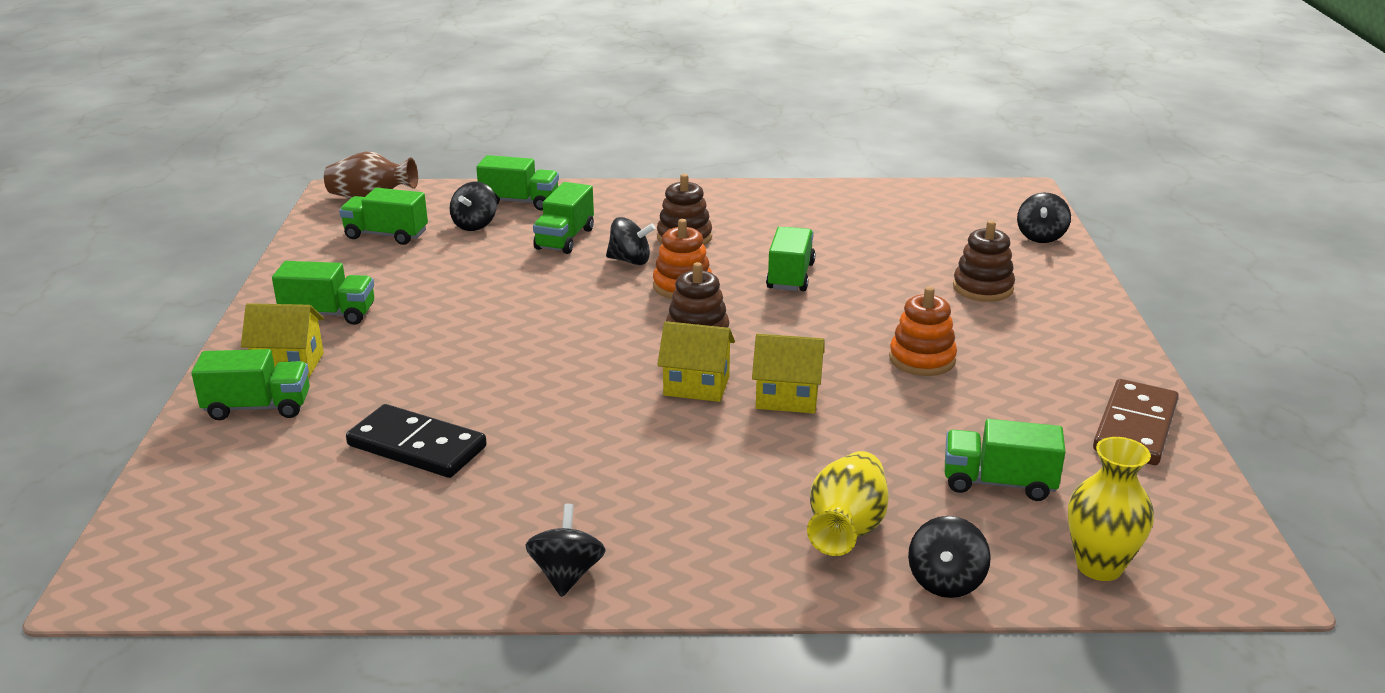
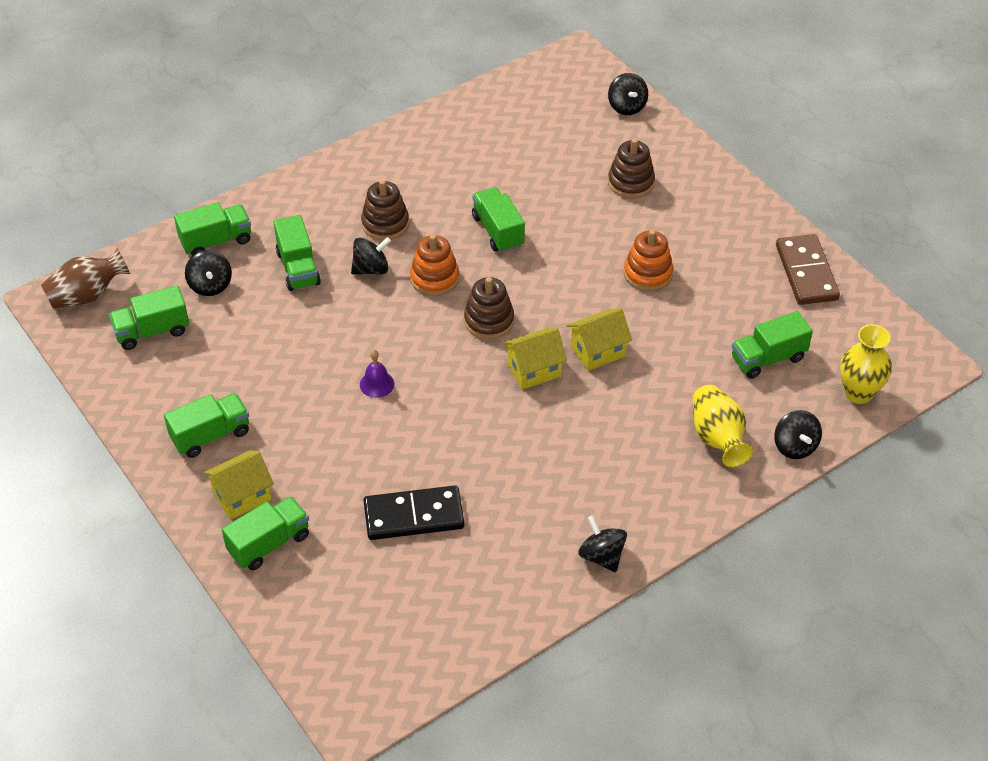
camera: 35 degrees left, 20 degrees up
none -> purple bell [360,350,394,398]

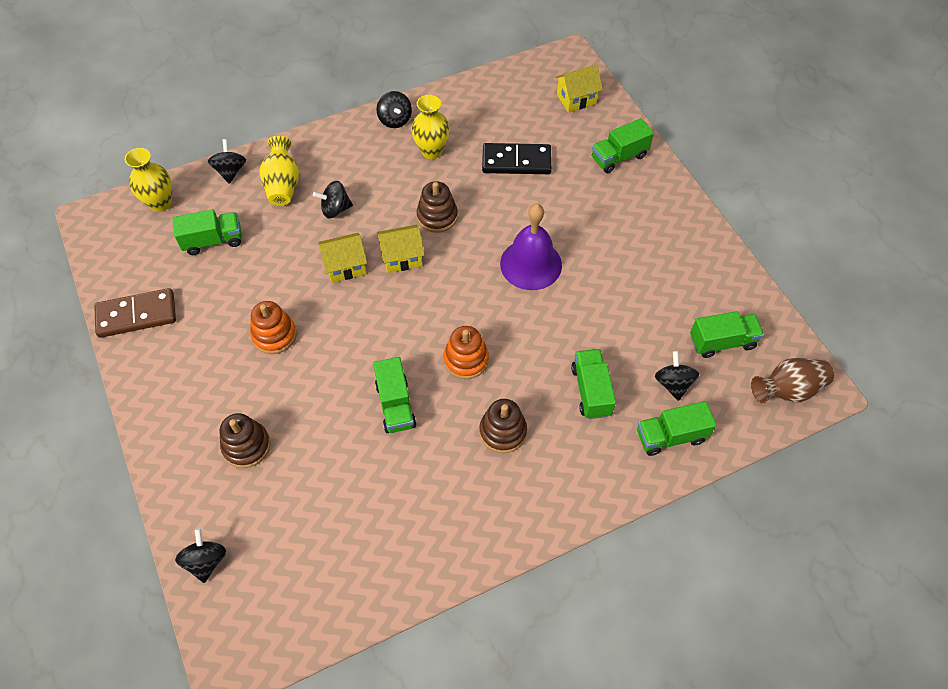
camera: 170 degrees left, 10 degrees up
green truck [164,393,249,458] -> none
yellow house [204,450,274,520] -> yellow house moved to [555,64,603,112]
black spinning top [351,237,391,275] -> black spinning top moved to [313,181,353,218]
purple bell [360,350,394,398] -> purple bell [500,204,562,290], size x2.18
brown stacking toy [464,277,514,339] -> brown stacking toy moved to [417,181,458,233]
brown domino [776,234,840,305] -> brown domino turned 75 degrees clockwise [94,288,176,338]
none -> yellow vase [411,95,450,159]

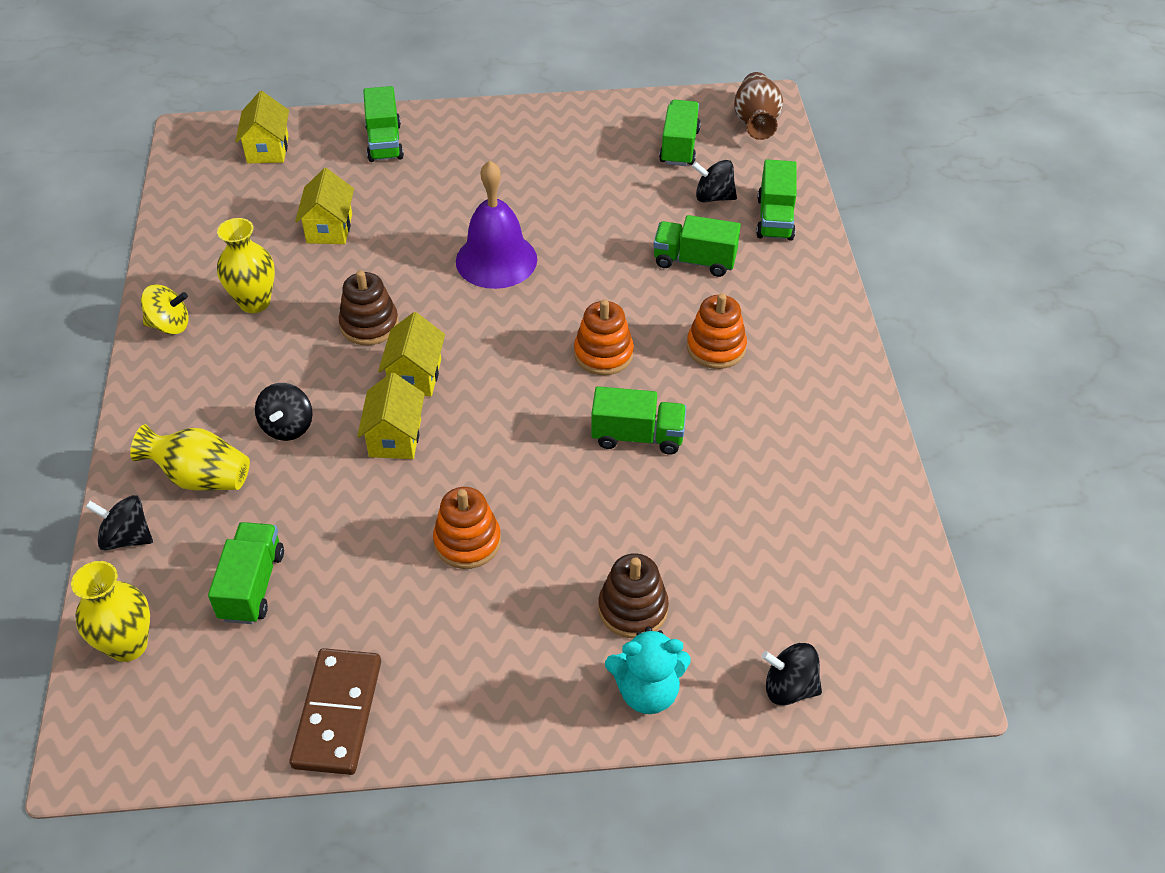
camera: 70 degrees left, 10 degrees down
black spinning top [377,91,412,128] -> yellow spinning top [141,285,189,335]
brown stacking toy [479,399,527,453] -> orange stacking toy [687,293,747,369]
black domino [482,143,552,174] -> yellow house [295,168,354,244]
none -> turquoise teddy bear [605,626,691,714]

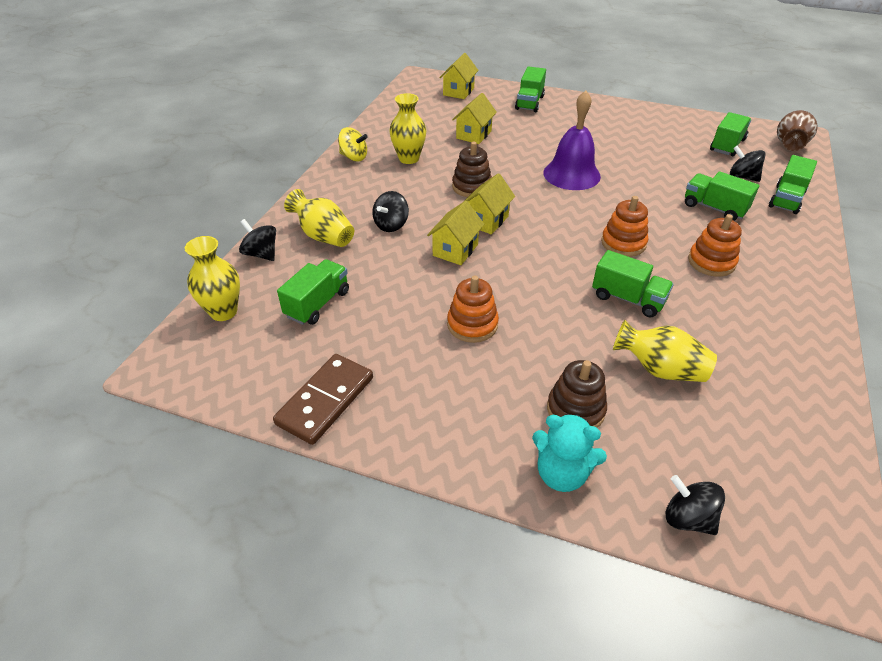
camera: 25 degrees right, 5 degrees down
none -> yellow vase [613,320,717,382]

